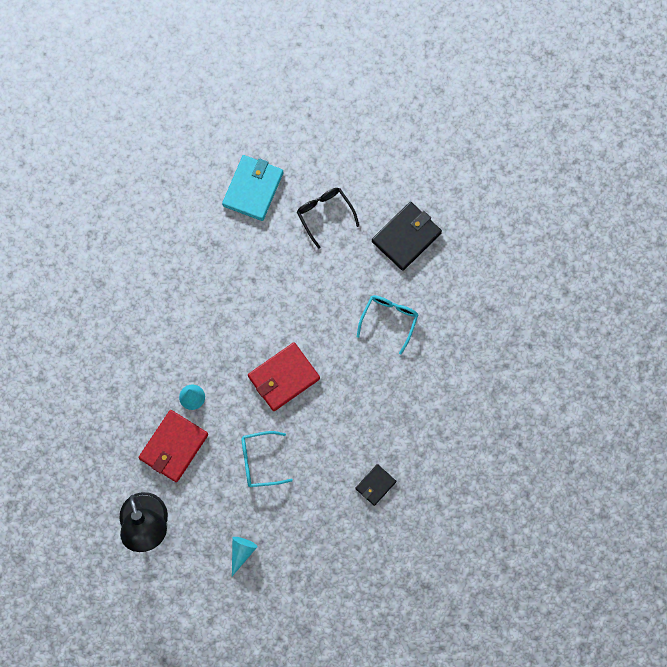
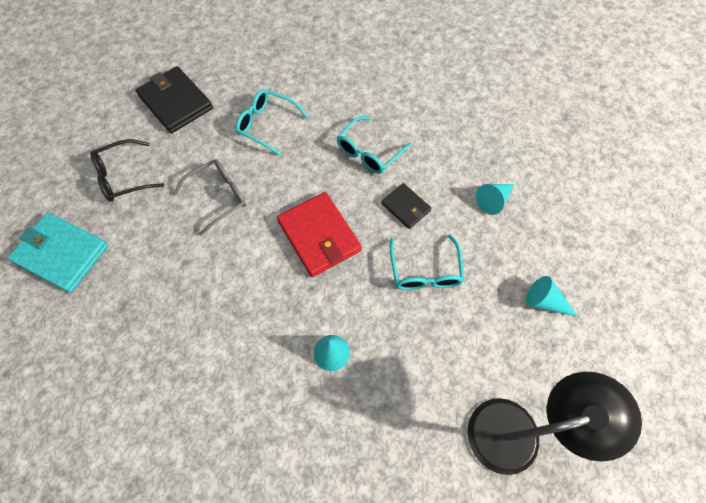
camera: 85 degrees left, 10 degrees down
red wallet [139,410,208,482] -> none
black wallet [355,464,396,506] -> black wallet moved to [381,183,432,229]
none -> grey glasses [174,159,247,236]
none -> turquoise glasses [337,116,412,174]
none -> turquoise cone [476,184,514,215]

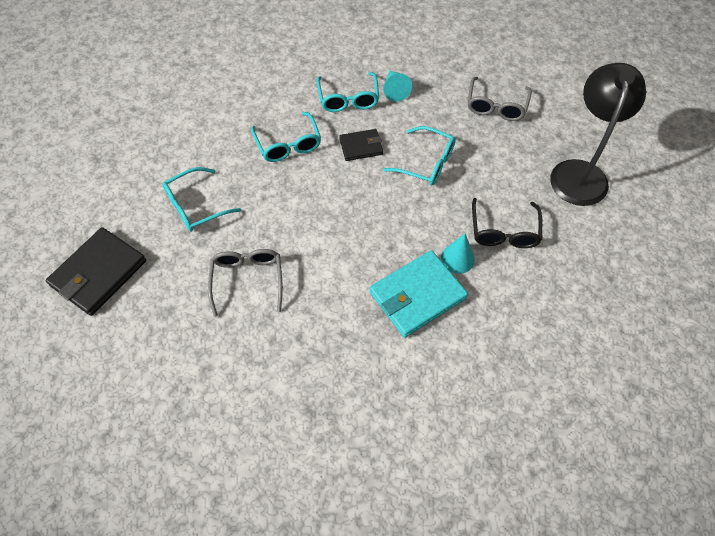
camera: 60 degrees left, 5 degrees down
turquoise wallet [8,213,109,293] -> turquoise wallet moved to [369,250,468,338]
black glasses [90,139,164,202] -> black glasses moved to [472,198,542,248]
black wallet [136,66,213,133] -> black wallet turned 45 degrees counterclockwise [46,227,146,316]
red wallet [277,192,362,277] -> none
turquoise cone [526,276,578,317] -> grey glasses [468,77,532,121]
none -> turquoise glasses [316,72,379,112]

